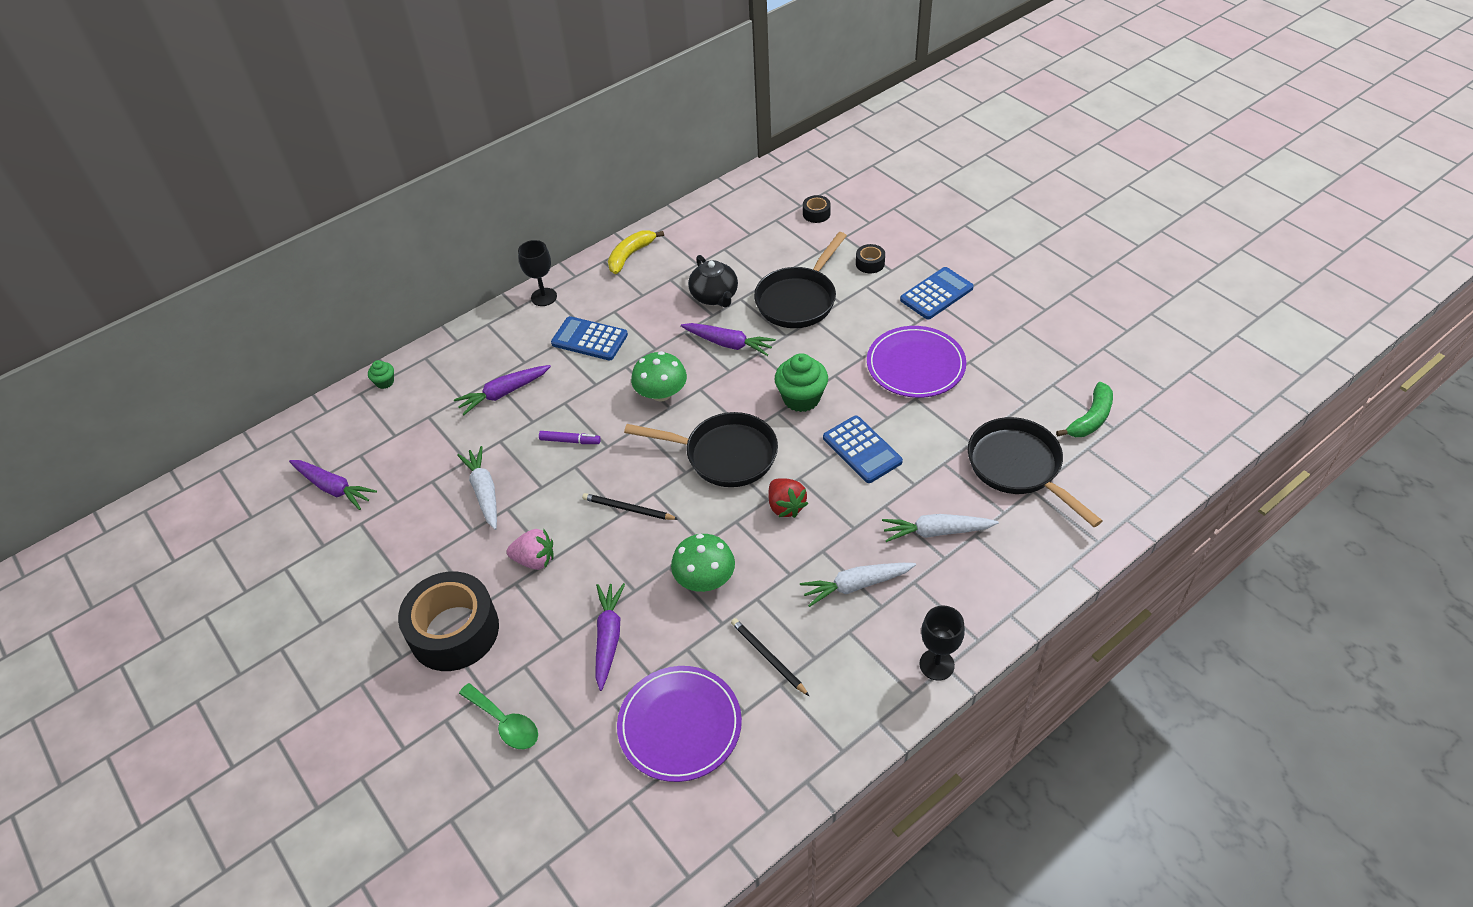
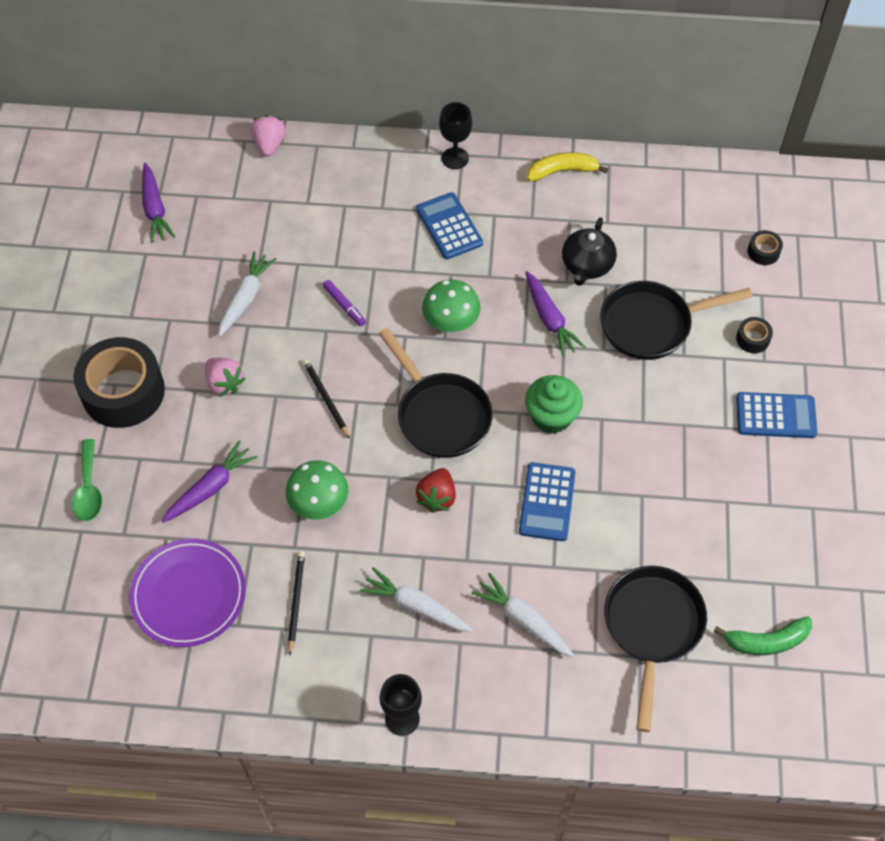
camera: 40 degrees right, 10 degrees up
green cupcake [368,360,394,389] -> pink strawberry [251,115,286,157]
purple carrot [454,365,551,415] -> none
purple plate [867,326,966,398] -> none

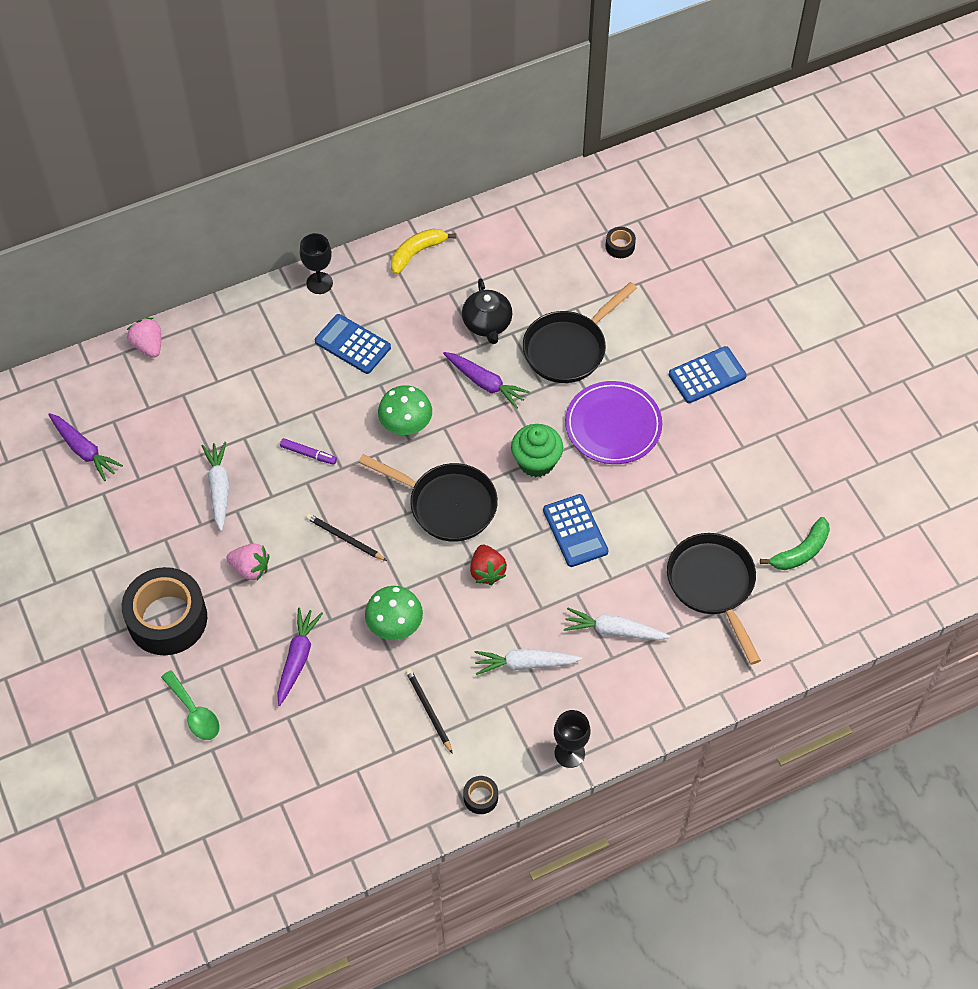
camera: 30 degrees left, 0 degrees up
purple plate [129,539,246,647] -> purple plate moved to [565,381,662,464]
black tape [736,317,773,353] -> black tape moved to [463,776,498,814]

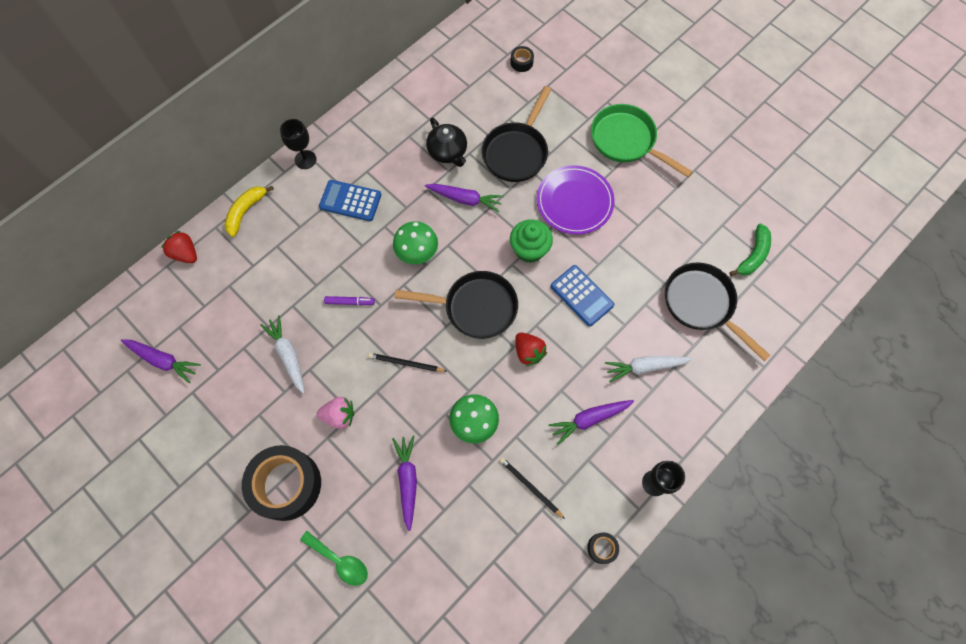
camera: 20 degrees left, 10 degrees up
pink strawberry [127,318,161,358] -> red strawberry [161,231,197,263]
yellow banana [391,228,456,275] -> yellow banana moved to [225,186,274,237]
white carrot [474,649,582,675] -> purple carrot [548,400,634,445]
blue calculator [669,346,747,403] -> green pan [591,104,693,177]

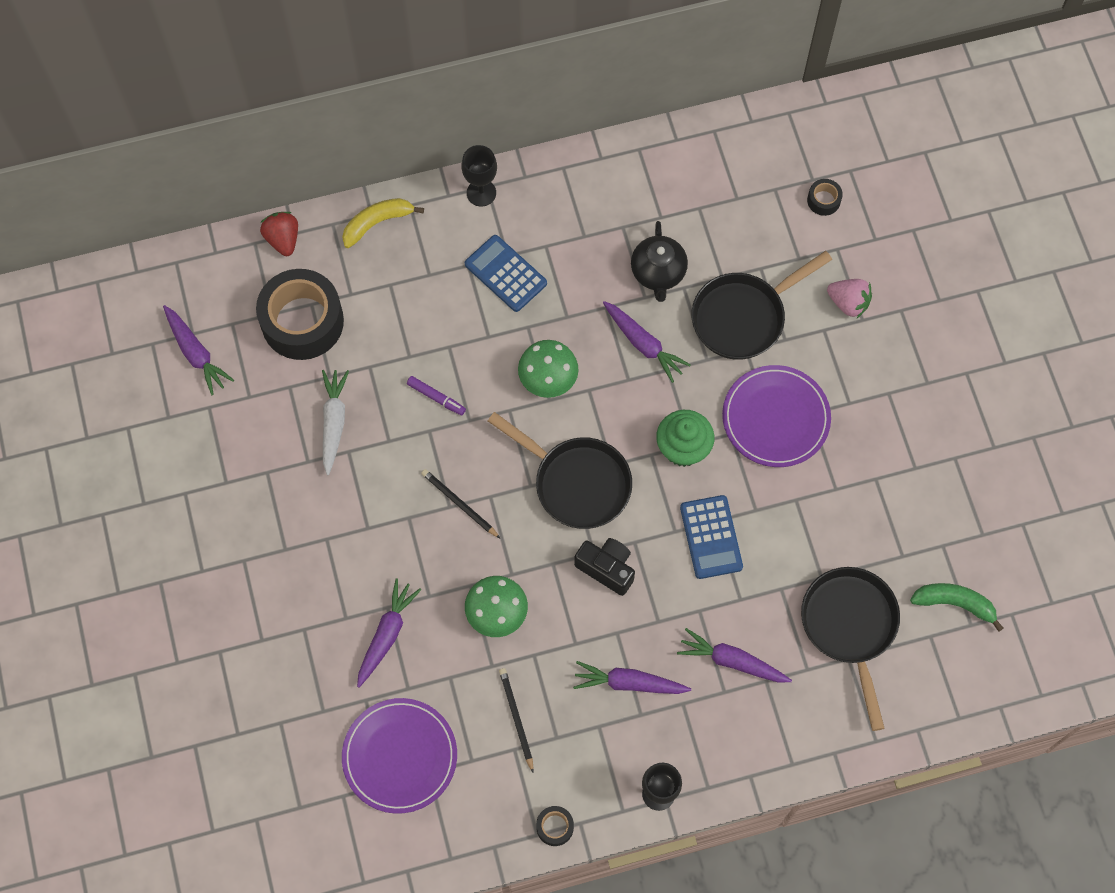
camera: 30 degrees right, 0 degrees up
black tape [242,445,321,521] -> black tape moved to [256,269,344,360]
green spoon [300,531,368,586] -> none
pink strawberry [317,397,354,429] -> pink strawberry moved to [827,279,872,318]
red strawberry [515,333,547,367] -> black camera [574,538,635,596]
green pan [591,104,693,177] -> none
white carrot [605,356,692,382] -> purple carrot [677,628,792,682]
green banana [729,223,771,276] -> green banana turned 135 degrees counterclockwise [910,583,1003,632]
none -> purple plate [342,698,457,814]

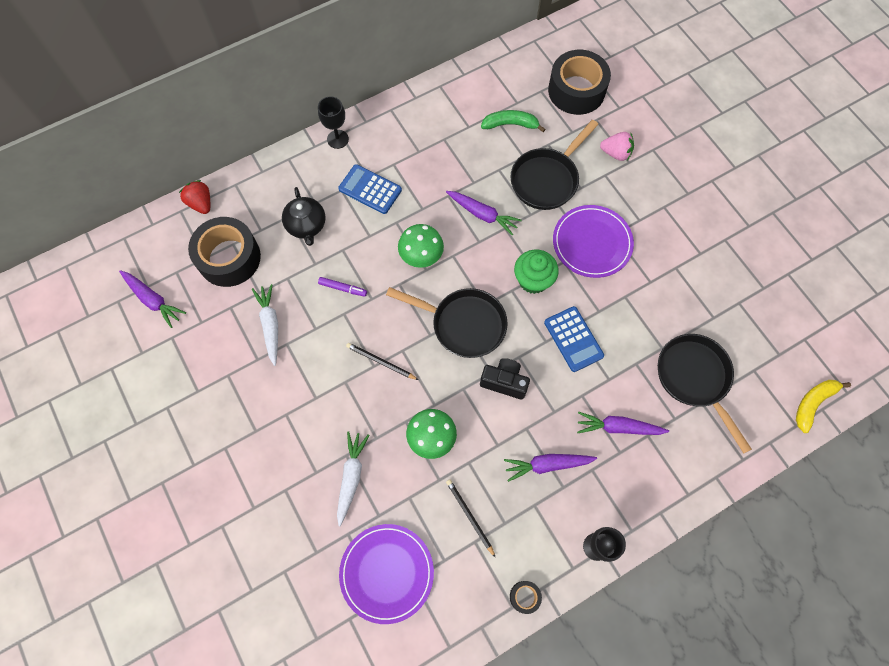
camera: 15 degrees left, 0 degrees up
yellow banana [342,198,424,248] -> yellow banana moved to [796,380,851,433]
purple carrot [357,579,421,688] -> white carrot [337,431,369,526]
black teapot [631,221,688,302] -> black teapot moved to [282,187,326,246]
black tape [807,179,843,216] -> black tape [548,50,611,115], size x2.41
green banana [910,583,1003,632] -> green banana moved to [481,110,545,132]

